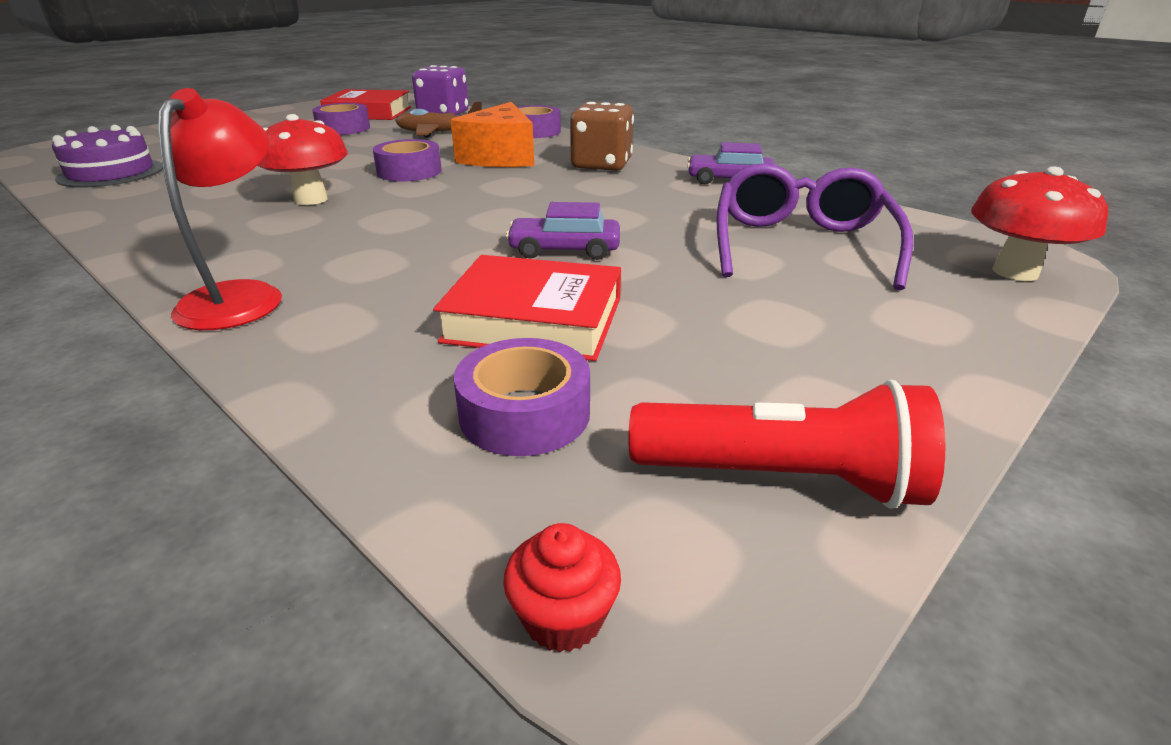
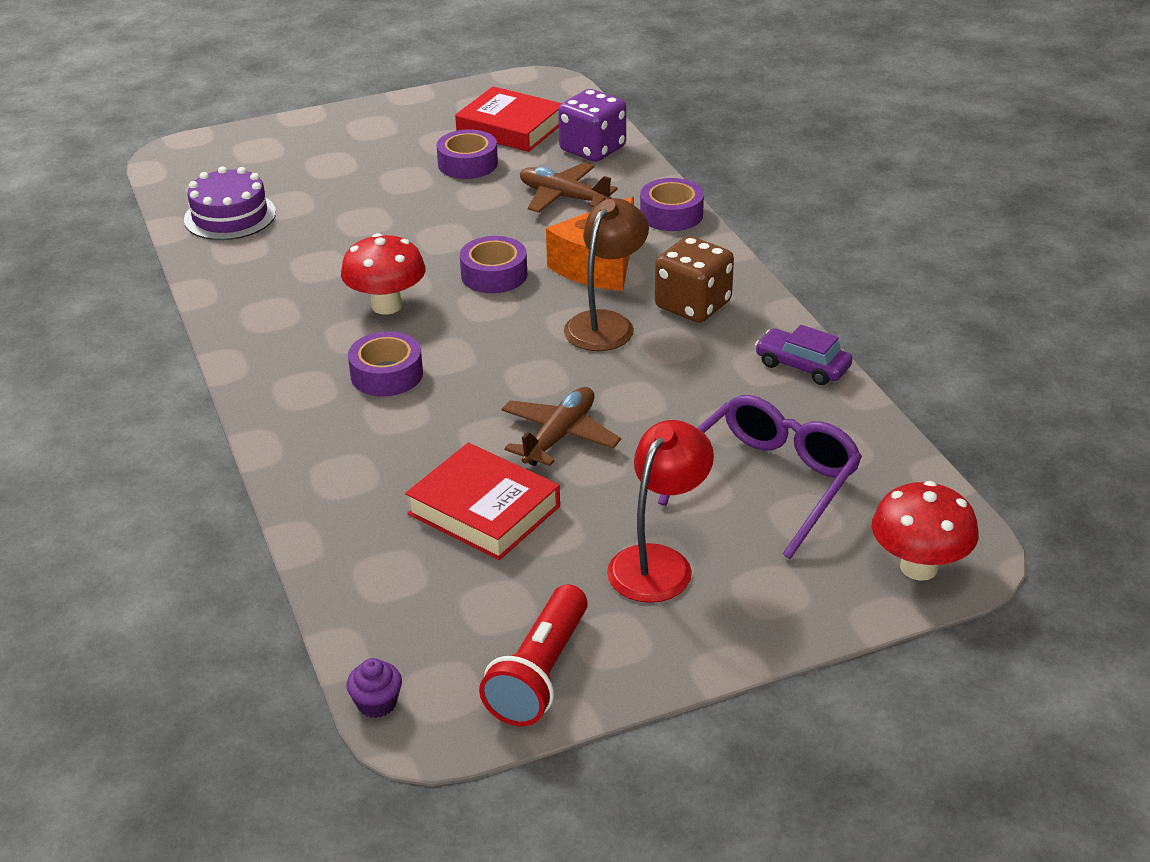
camera: 25 degrees right, 5 degrees up
red lamp [158,88,282,330] -> red lamp moved to [607,420,714,603]
purple tape [454,338,590,456] -> purple tape moved to [348,331,423,396]
red cupcake [503,523,621,653] -> purple cupcake [346,658,402,718]
purple car [506,202,620,260] -> brown plane [501,387,621,466]
red flashlight [628,380,945,509] -> red flashlight turned 75 degrees clockwise [479,584,588,726]
none -> brown lamp [564,198,649,351]

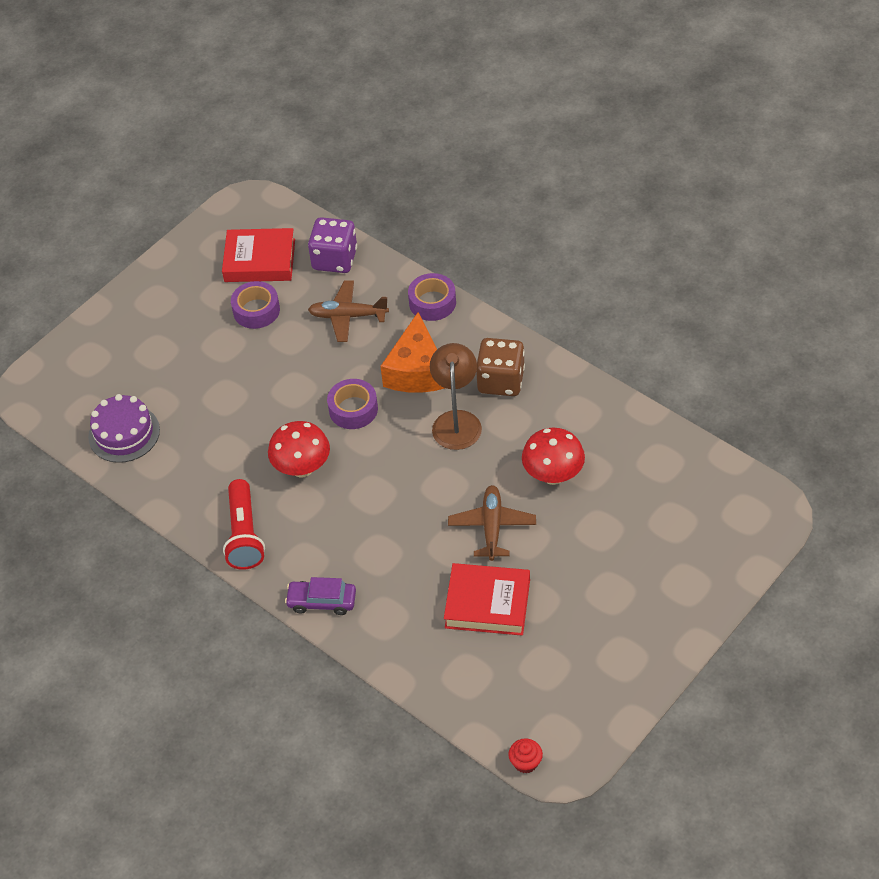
camera: 25 degrees left, 15 degrees up
purple cupcake [346,658,402,718] -> red cupcake [508,738,543,773]
purple tape [348,331,423,396] -> none
red flashlight [479,584,588,726] -> red flashlight moved to [223,479,265,570]
red lamp [607,420,714,603] -> none
purple glasses [658,395,862,559] -> none
purple car [755,325,853,385] -> purple car moved to [285,577,356,615]
red mushroom [872,481,979,581] -> red mushroom moved to [522,428,585,485]

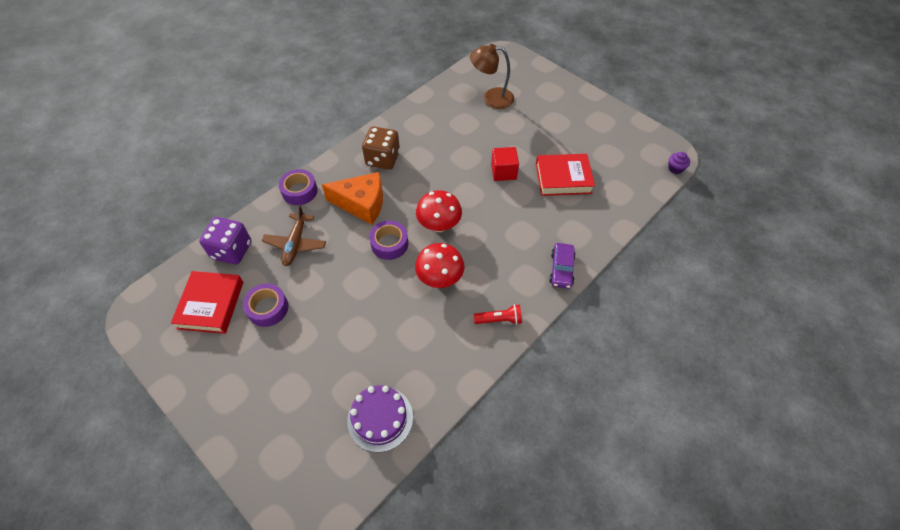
camera: 90 degrees left, 5 degrees up
red flashlight [223,479,265,570] -> red flashlight [474,304,522,325], size x0.62
brown lamp [430,343,482,450] -> brown lamp moved to [470,44,514,109]
red book [444,563,530,636] -> red book turned 75 degrees clockwise [536,154,595,196]
brown plane [448,485,536,561] -> red cube [491,147,519,181]
red cupcake [508,738,543,773] -> purple cupcake [668,152,690,174]
red mushroom [522,428,585,485] -> red mushroom moved to [416,190,462,232]

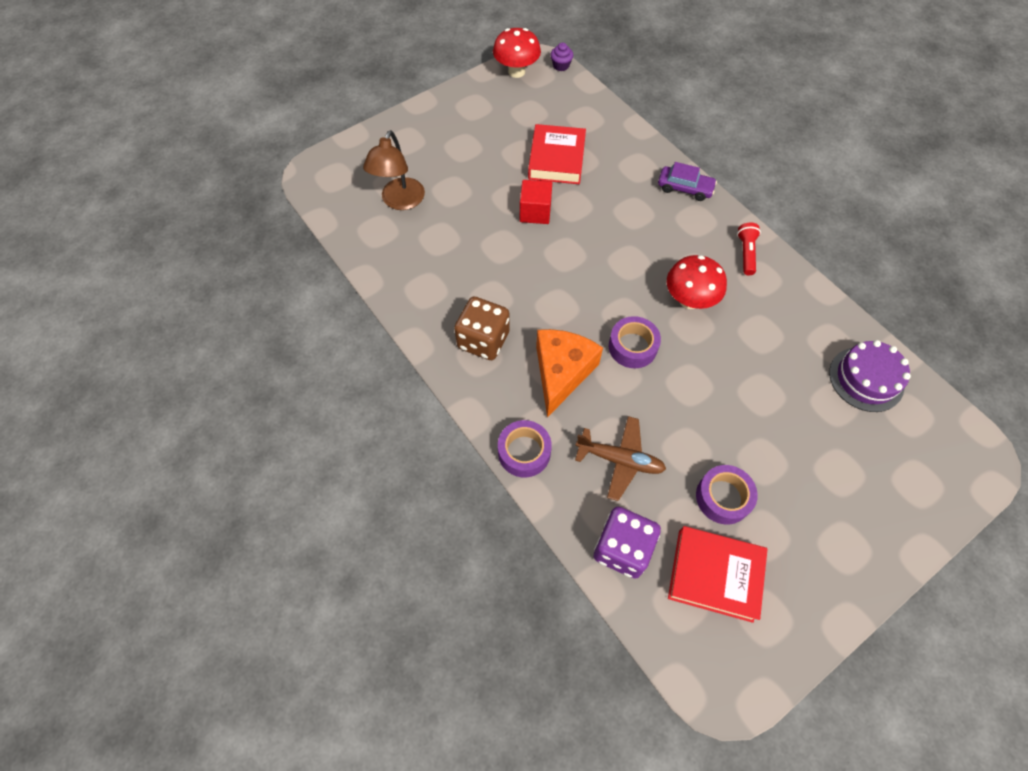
camera: 80 degrees left, 5 degrees up
red mushroom [416,190,462,232] -> red mushroom moved to [493,28,541,78]

